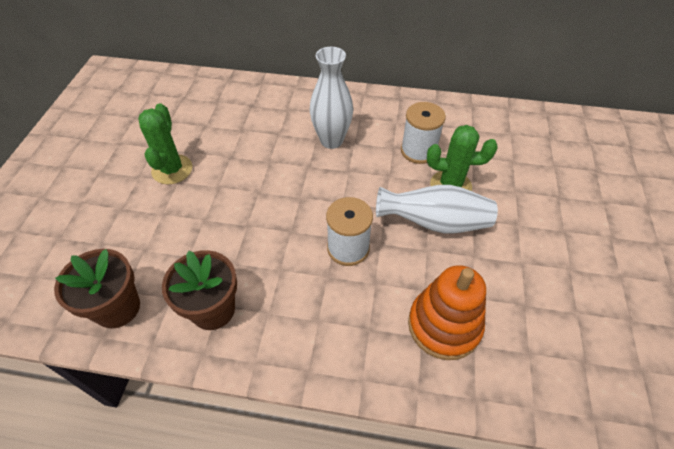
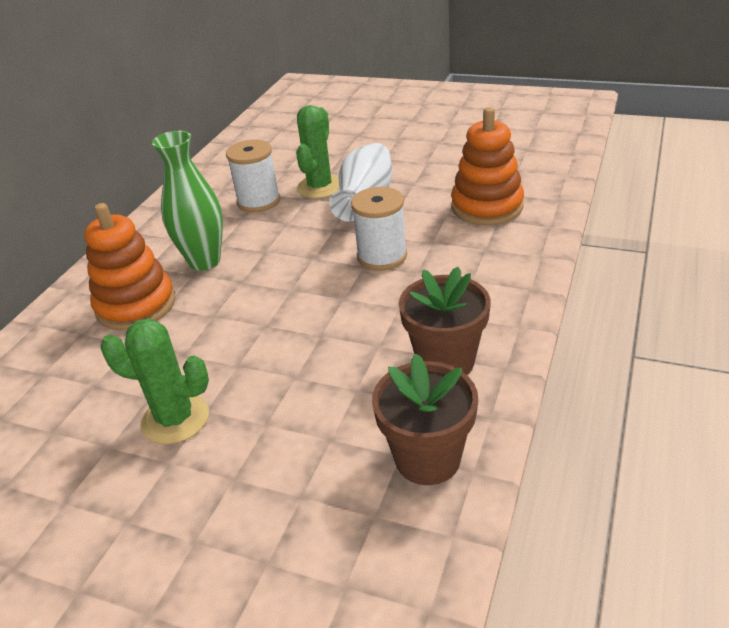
camera: 75 degrees left, 15 degrees down
white vase [310,47,353,149] -> green vase [152,131,223,271]
none -> orange stacking toy [84,203,175,330]

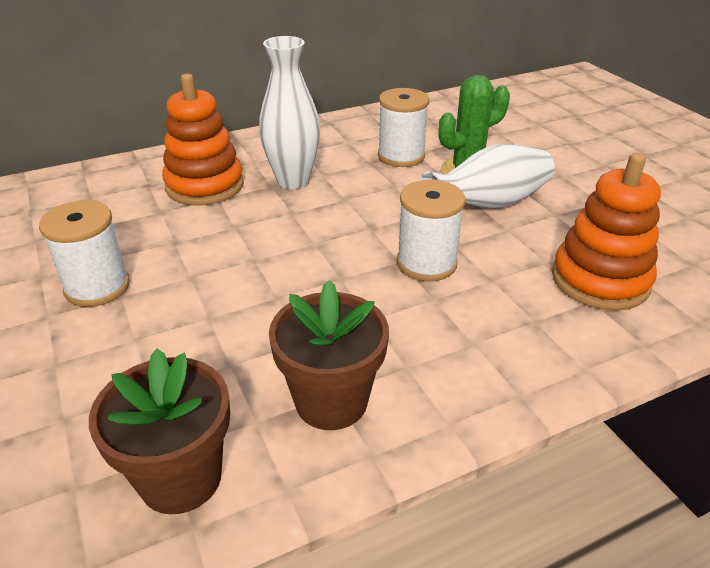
camera: 40 degrees right, 0 degrees up
green cactus [100,318,209,444] -> white spool [39,200,130,307]
green vase [152,131,223,271] -> white vase [259,36,320,189]

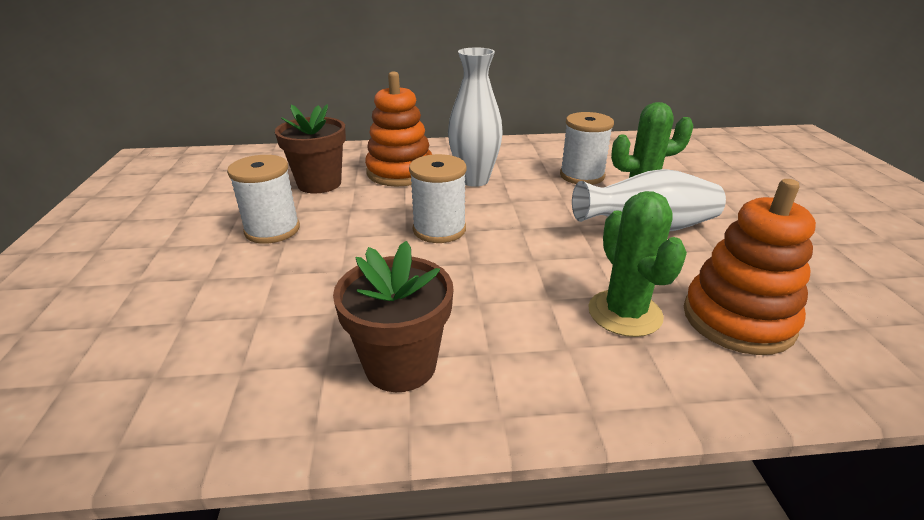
camera: 20 degrees right, 5 degrees down
brown flower pot [89,349,230,514] -> brown flower pot moved to [275,104,346,193]
white spool [397,180,465,281] -> white spool moved to [409,154,466,243]
none -> green cactus [588,191,687,337]

